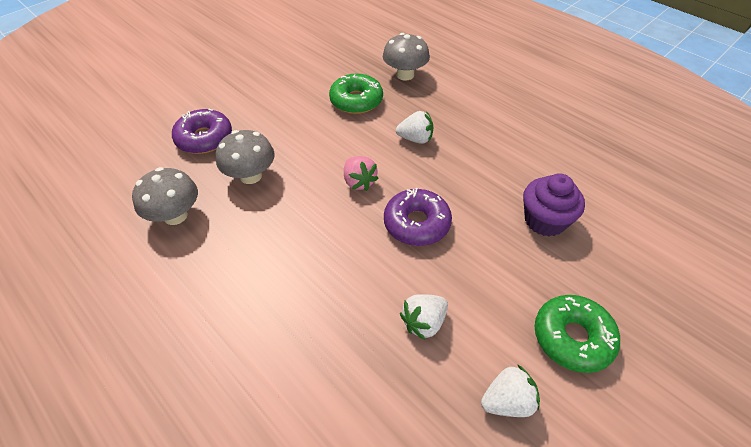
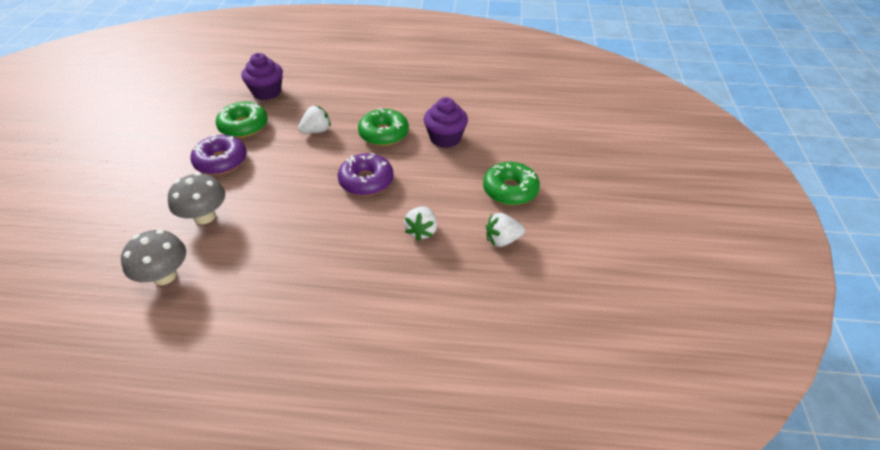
camera: 40 degrees left, 5 degrees down
purple donut [172,109,232,154] -> purple donut moved to [191,135,247,175]
pink strawberry [344,156,379,191] -> none
grey mushroom [383,33,430,81] -> purple cupcake [242,53,283,100]
white strawberry [481,364,540,417] -> white strawberry turned 135 degrees counterclockwise [486,213,525,247]
none -> green donut [358,108,409,146]

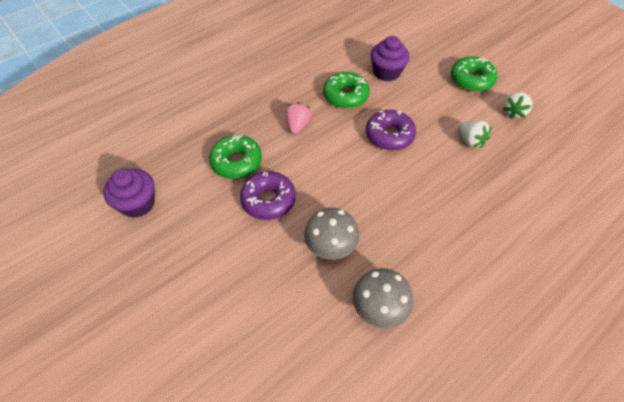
camera: 45 degrees left, 10 degrees up
purple cupcake [242,53,283,100] -> purple cupcake moved to [104,169,155,218]
white strawberry [298,105,331,134] -> pink strawberry [285,102,312,134]

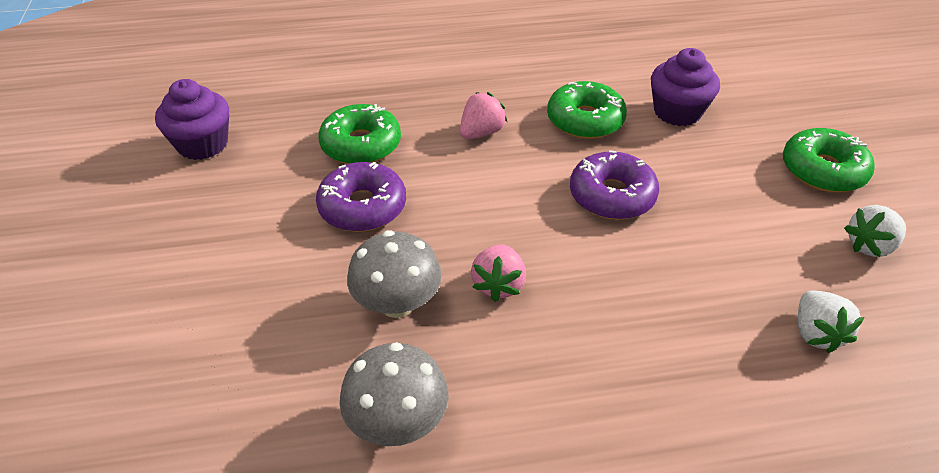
camera: 30 degrees right, 10 degrees down
white strawberry [459,120,492,148] -> white strawberry moved to [798,290,864,353]
none -> pink strawberry [471,245,526,302]

